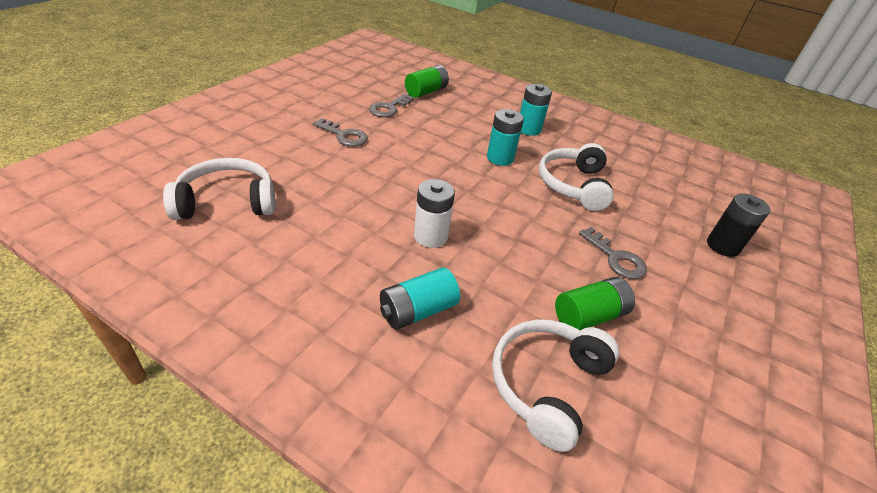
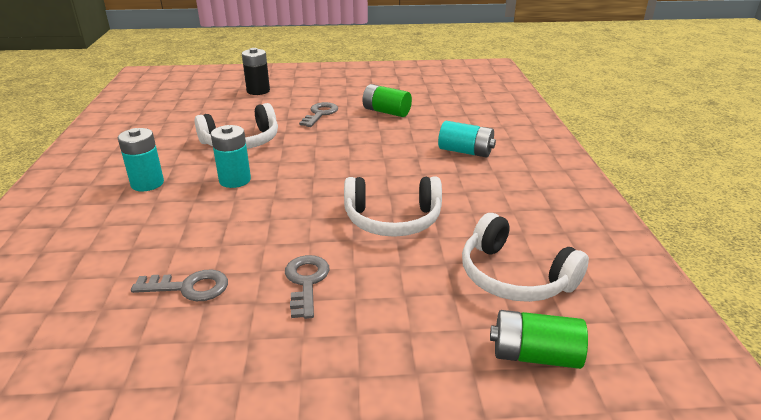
camera: 120 degrees left, 10 degrees down
green battery [405,65,449,98] -> green battery moved to [490,310,588,369]
white battery [414,179,455,248] -> none
white headphones [492,319,619,452] -> white headphones moved to [344,177,442,237]

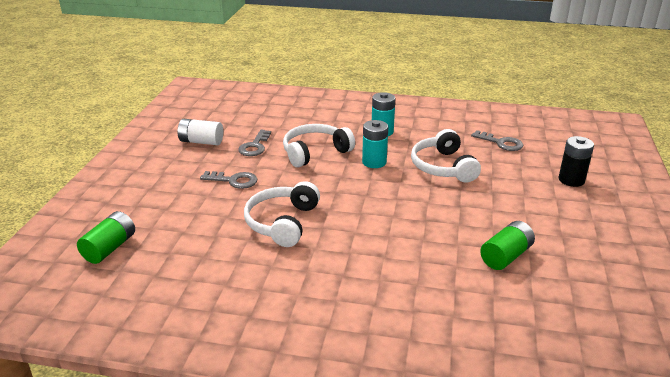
camera: 105 degrees right, 0 degrees up
grey key [299,102,338,127] -> grey key moved to [471,130,523,151]
turquoise battery [438,121,496,158] -> none
white headphones [462,213,589,302] -> white headphones moved to [283,124,355,168]
none -> white battery [177,119,223,145]

